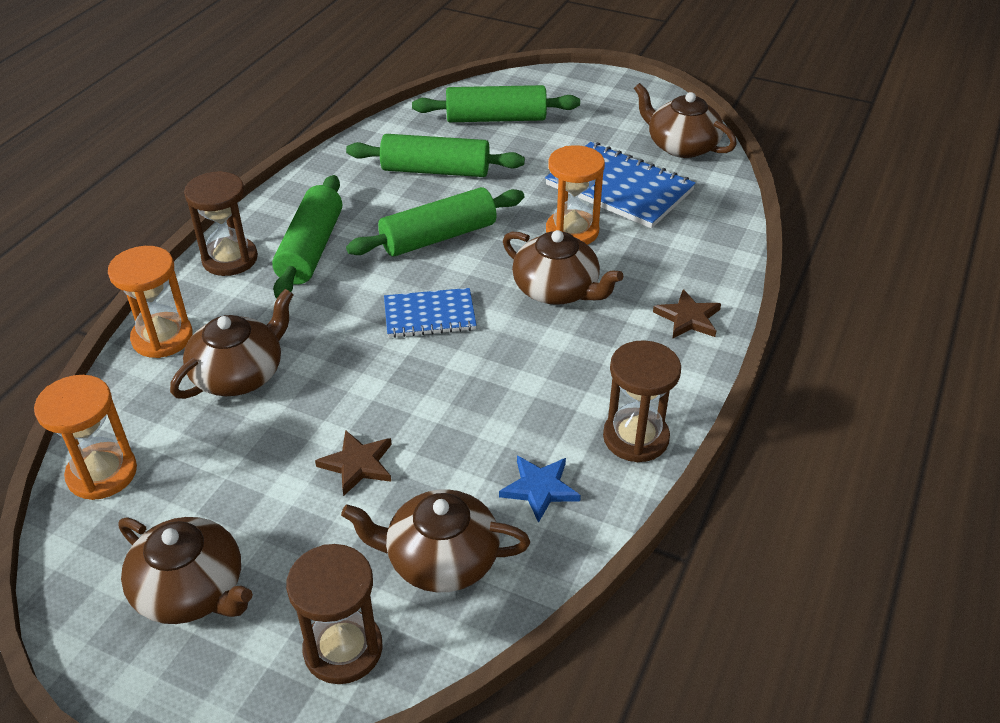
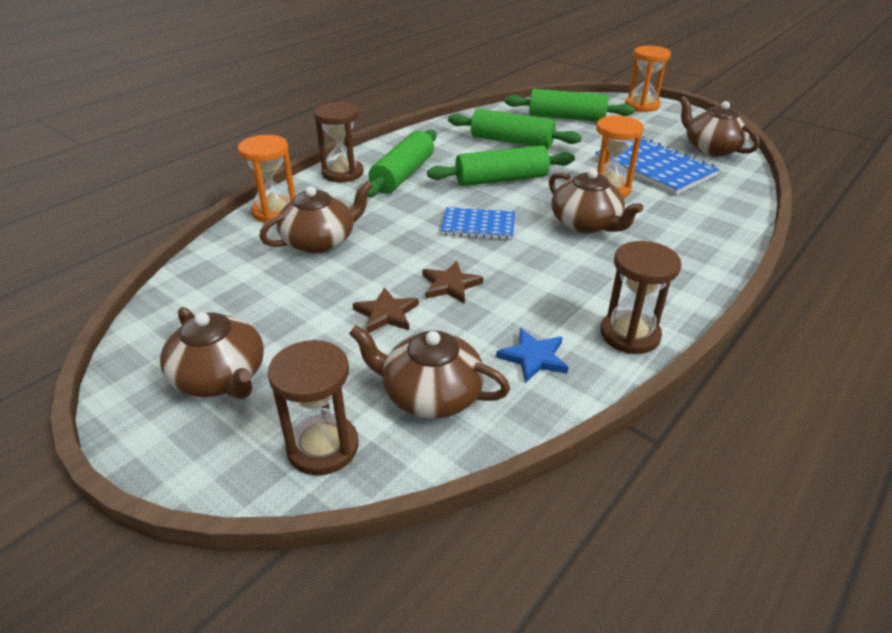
camera: 15 degrees right, 5 degrees down
orange hourglass [34,375,137,500] -> orange hourglass moved to [625,46,671,112]
brown star [653,289,721,338] -> brown star moved to [422,261,483,304]

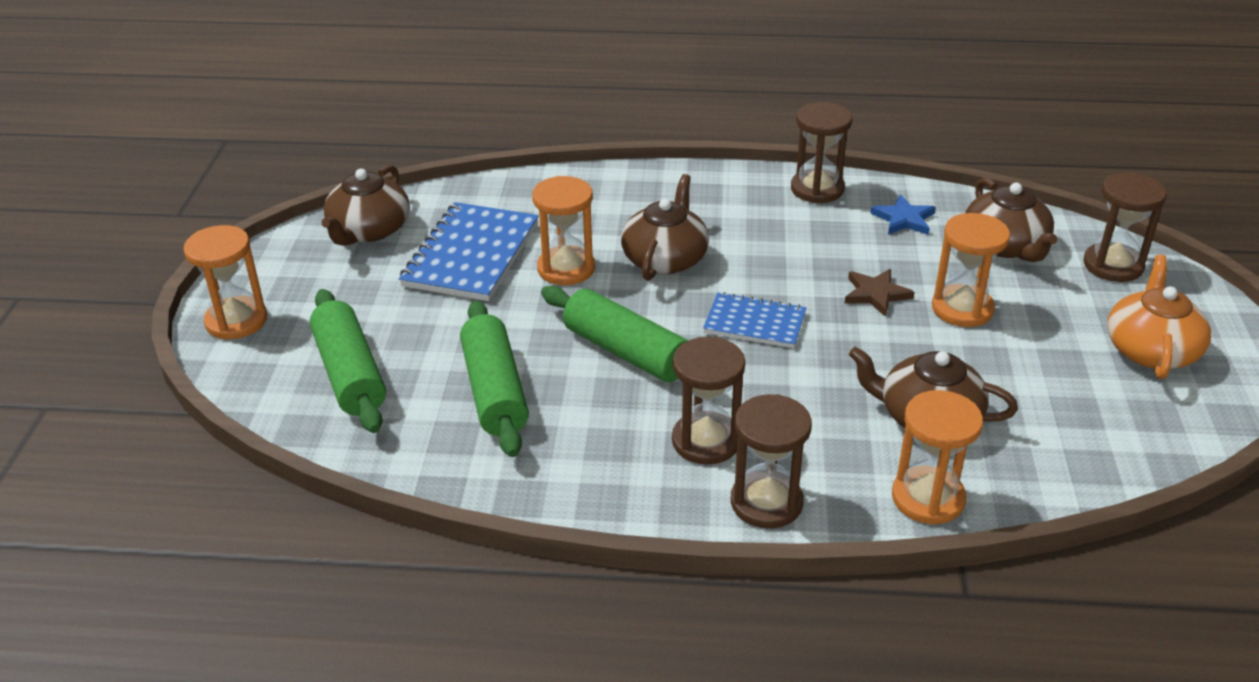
camera: 125 degrees left, 0 degrees up
brown teapot [160,307,264,399] -> orange teapot [1107,255,1211,379]
brown star [353,287,419,333] -> orange hourglass [932,213,1010,327]
green rolling pin [367,130,437,197] -> brown hourglass [672,337,745,465]
blue notebook [441,207,515,240] -> blue notebook turned 45 degrees counterclockwise [703,292,806,348]

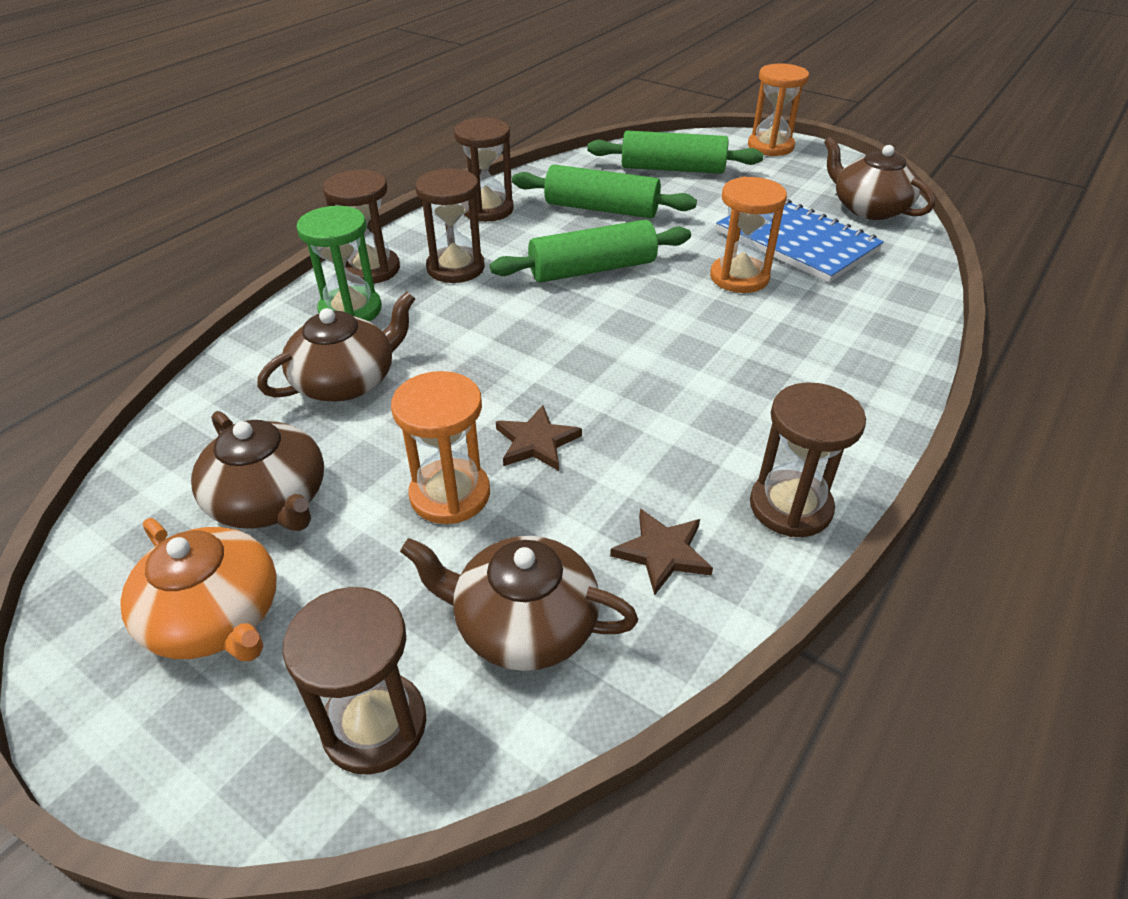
camera: 120 degrees right, 5 degrees up
brown teapot [621,174,709,281] -> brown teapot moved to [191,411,324,531]
blue notebook [703,292,806,348] -> none
blue star [870,194,936,235] -> brown star [610,509,713,595]
orange hourglass [892,390,983,525] -> none
none -> green hourglass [296,206,382,322]
none -> brown hourglass [454,118,514,222]

